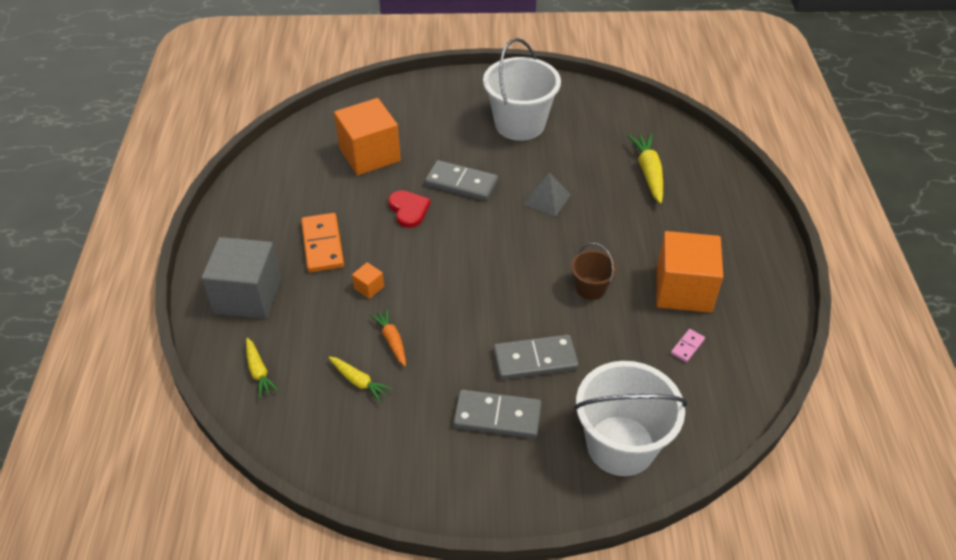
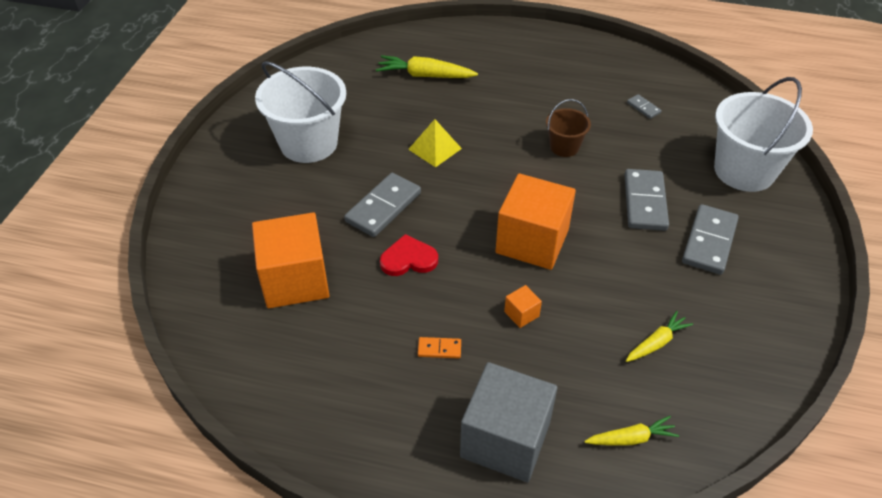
camera: 75 degrees left, 0 degrees up
orange domino [301,213,344,272] -> orange domino [418,337,461,358], size x0.47
orange carrot [370,308,406,366] -> none
grey pyramid [523,172,571,217] -> yellow pyramid [408,119,462,167]
orange cube [656,231,723,313] -> orange cube moved to [495,173,576,270]
pink domino [671,329,705,362] -> grey domino [627,94,662,119]

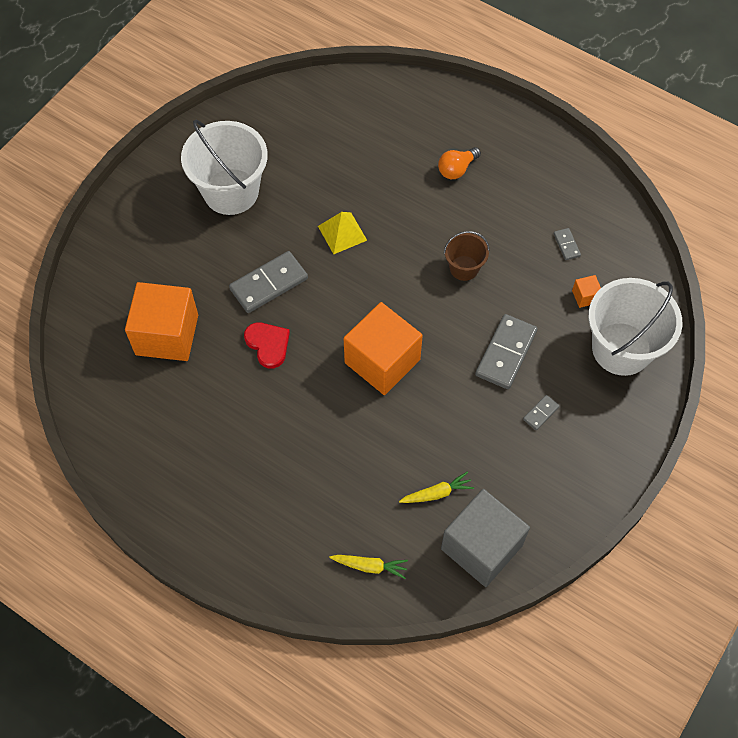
camera: 20 degrees right, 15 degrees up
yellow carrot [376,55,478,78] -> none
red heart [380,234,438,276] -> red heart turned 45 degrees clockwise [244,322,290,369]
orange domino [418,337,461,358] -> none
grey cube [460,362,557,482] -> grey cube moved to [441,489,530,587]
orange cube [504,285,542,328] -> orange cube moved to [572,275,601,308]
grey domino [682,204,739,275] -> grey domino [523,395,559,430], size x0.47
none -> orange light bulb [438,147,481,179]

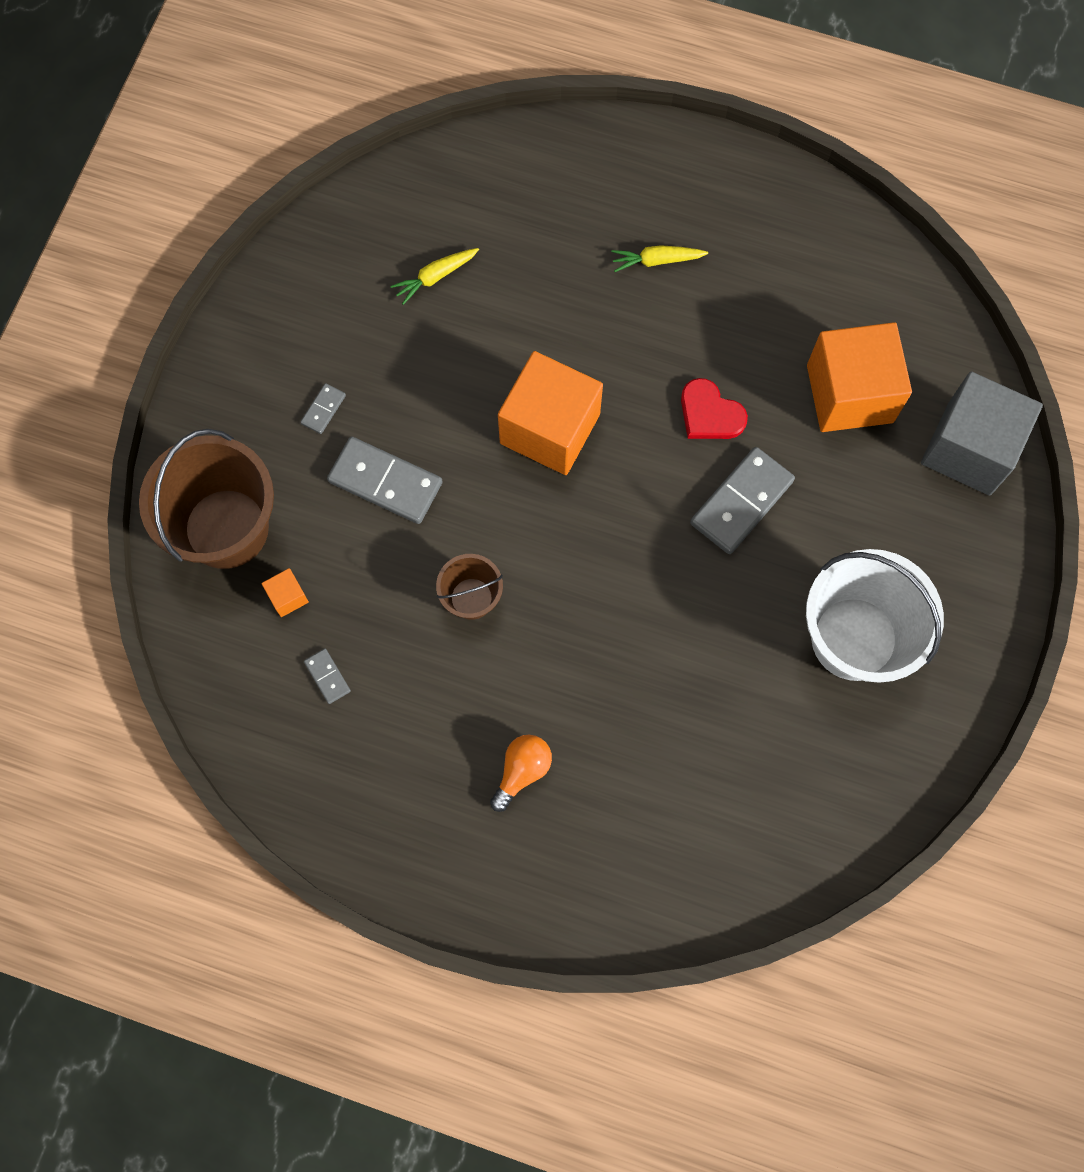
camera: 165 degrees right, 10 degrees up
yellow pyramid [318,212,367,254] -> none
yellow carrot [329,555,408,579] -> yellow carrot moved to [611,245,708,272]
grey cube [441,489,530,587] -> grey cube moved to [921,371,1043,496]
grey domino [475,314,537,389] -> grey domino turned 75 degrees counterclockwise [327,436,443,524]
white bucket [588,278,682,376] -> brown bucket [139,429,274,569]

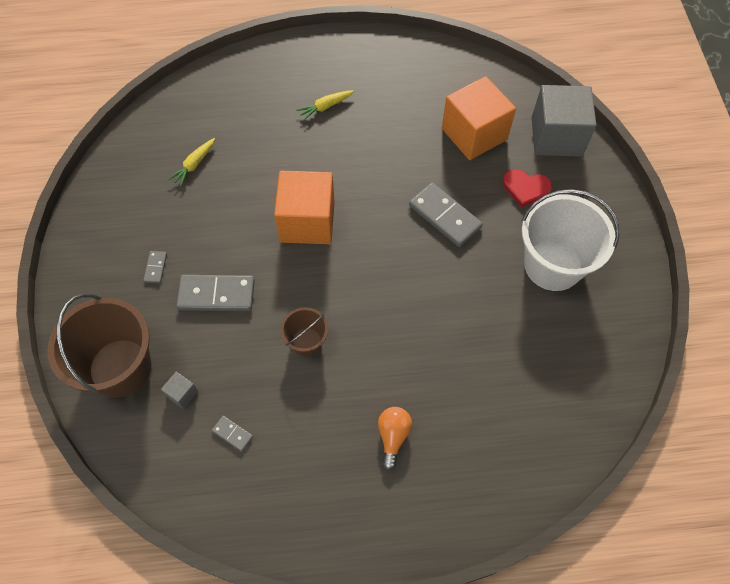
camera: 25 degrees left, 10 degrees down
orange cube [262,568,309,617] -> grey cube [161,372,198,409]
red heart [681,378,748,439] -> red heart moved to [503,169,552,207]
grey domino [690,447,795,554] -> grey domino turned 60 degrees counterclockwise [409,182,483,247]

